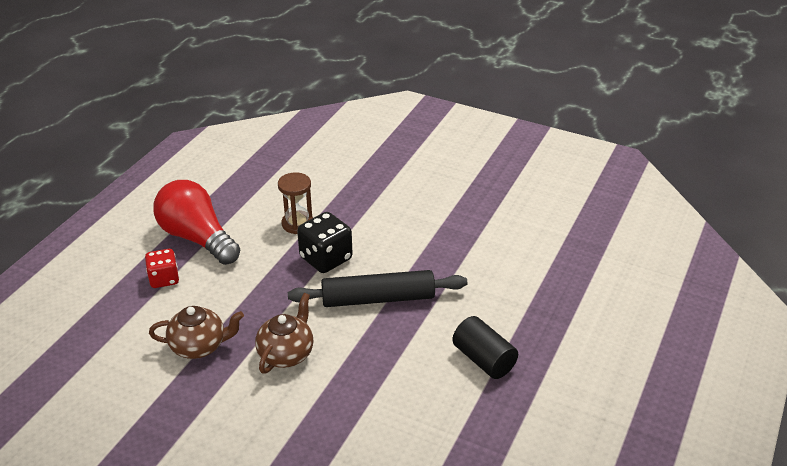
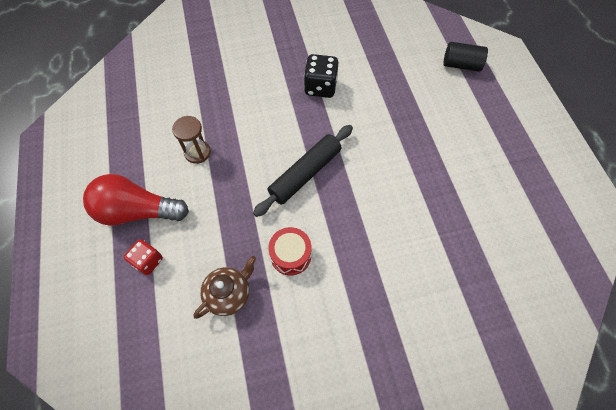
camera: 40 degrees left, 25 degrees up
brown teapot [255,293,313,374] -> red drum [268,227,312,275]
black dice [297,212,353,273] -> black dice moved to [304,54,338,98]
black cylinder [452,316,518,379] -> black cylinder moved to [443,42,488,72]

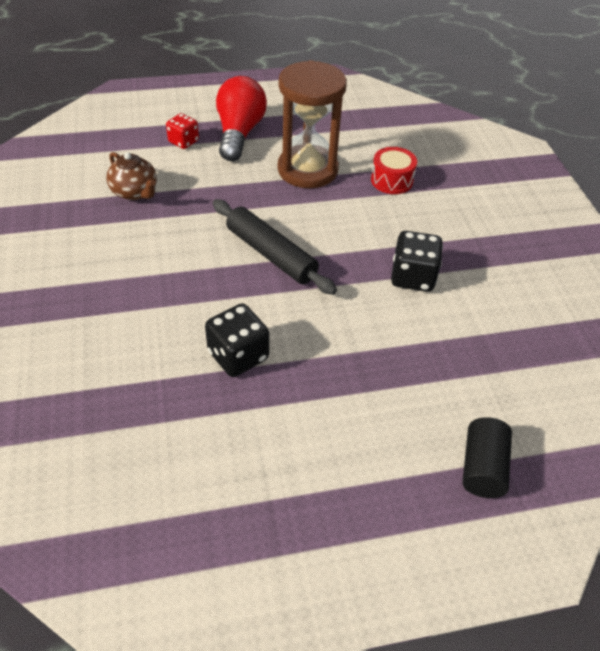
camera: 90 degrees right, 15 degrees down
brown hourglass [172,116,211,164] -> brown hourglass [278,60,347,188], size x2.02
red drum [268,227,312,275] -> red drum moved to [371,147,417,194]
none -> black dice [205,303,269,377]

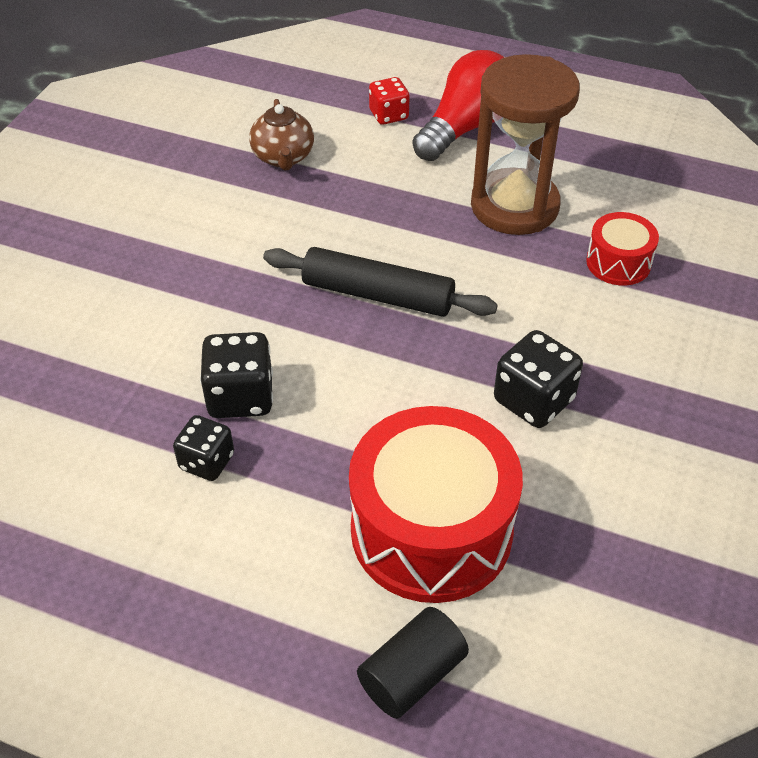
camera: 35 degrees right, 0 degrees up
black rolling pin [213,199,337,295] -> black rolling pin turned 60 degrees counterclockwise [263,247,498,317]
none -> black dice [173,415,234,481]
none -> red drum [349,406,523,603]

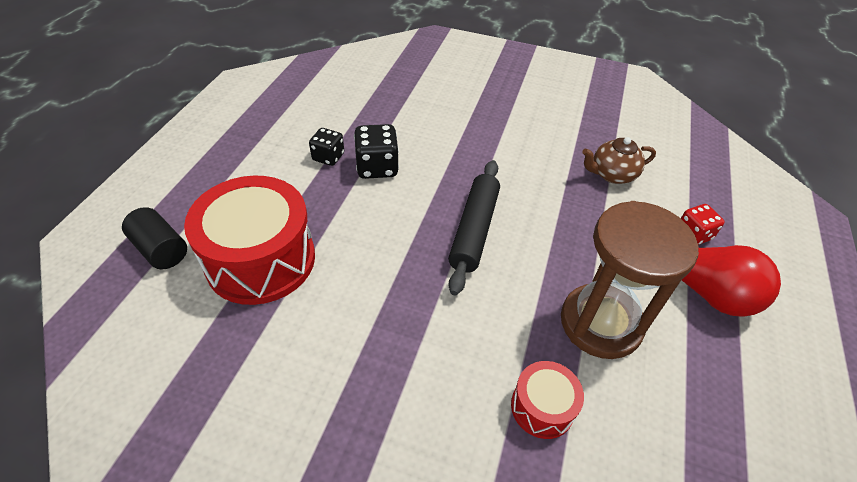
camera: 85 degrees right, 0 degrees up
black dice [494,330,583,428] -> none

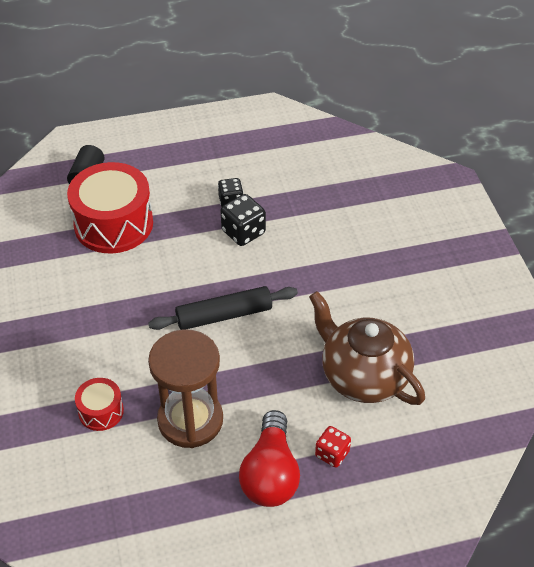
camera: 60 degrees right, 0 degrees up
brown teapot [582,137,656,184] -> brown teapot [309,291,425,405], size x1.87

